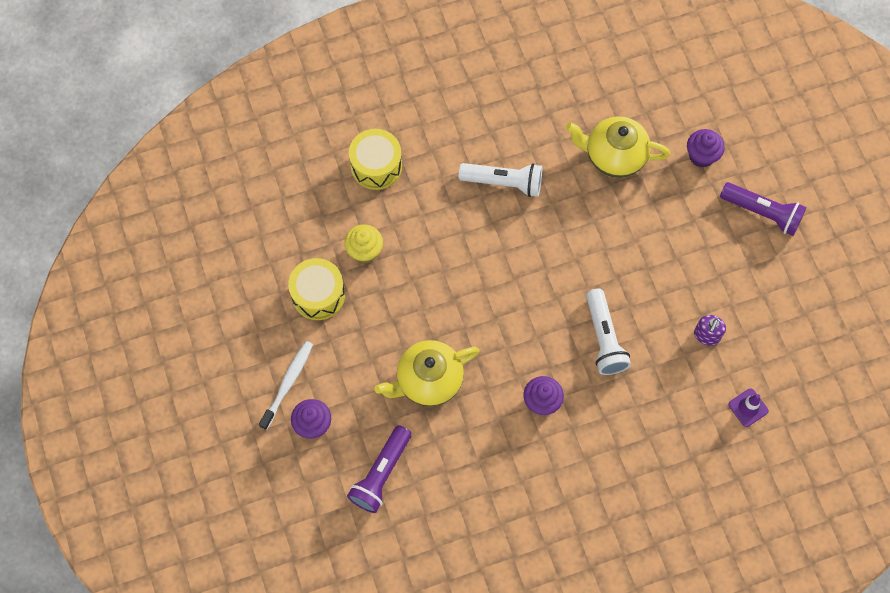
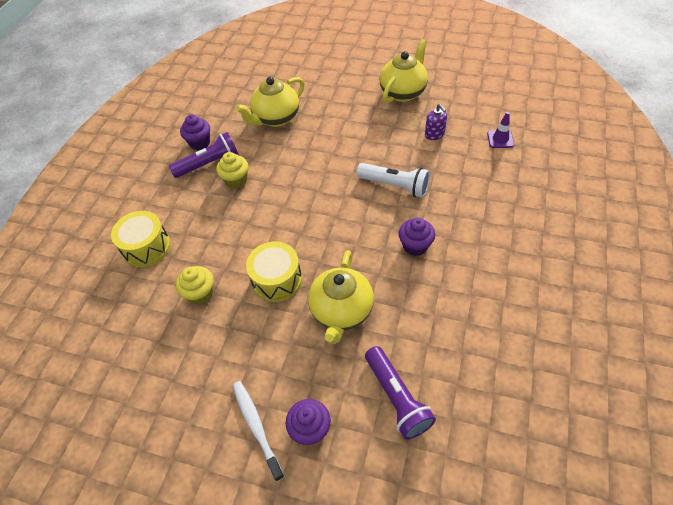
camera: 50 degrees left, 15 degrees down
yellow drum [288,258,345,320] -> yellow drum moved to [246,241,302,302]
white flashlight [459,163,542,197] -> yellow cupcake [216,152,248,189]
purple cupcake [687,129,725,167] -> purple cupcake moved to [180,115,210,150]
purple flashlight [720,182,807,236] -> purple flashlight moved to [169,132,239,178]
none -> yellow teapot [380,39,428,104]

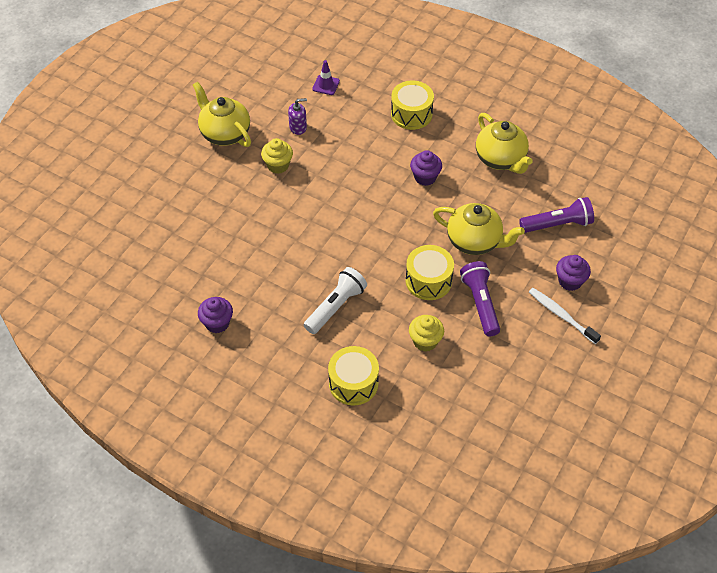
camera: 80 degrees left, 0 degrees up
purple flashlight [169,132,239,178] -> purple flashlight moved to [460,261,500,336]
yellow cupcake [216,152,248,189] -> yellow cupcake moved to [261,138,293,174]
white toothbrush [232,381,285,482] -> white toothbrush turned 60 degrees clockwise [529,288,601,344]
yellow teapot [235,77,305,127] -> yellow teapot moved to [476,113,533,174]
white flashlight [357,163,430,198] -> white flashlight moved to [304,267,367,334]
none -> yellow drum [391,81,434,130]

